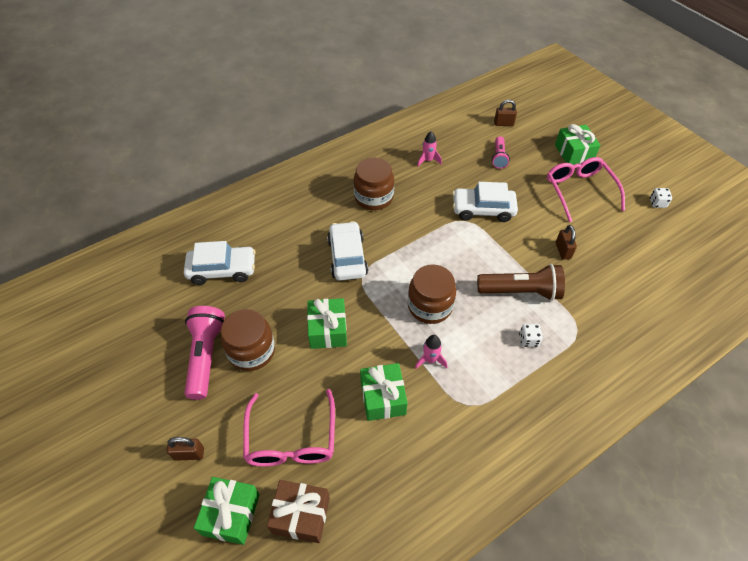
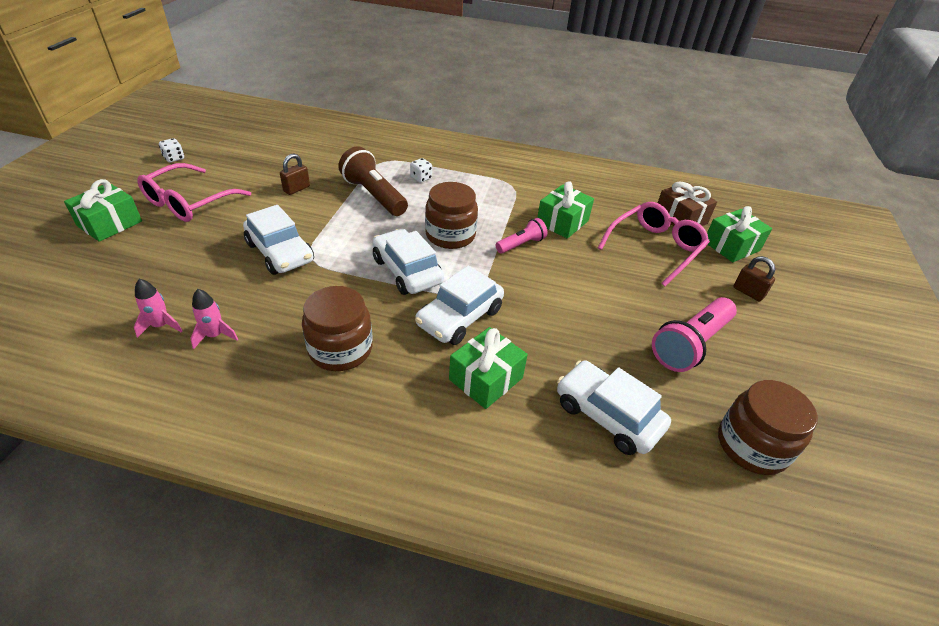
camera: 135 degrees left, 10 degrees down
brown jar [221,309,275,371] -> brown jar moved to [718,380,818,475]
green gift [307,298,347,349] -> green gift moved to [449,327,528,409]
pink rocket [415,335,447,369] -> pink rocket moved to [134,279,183,338]
pink flashlight [492,136,510,169] -> pink flashlight moved to [495,218,547,253]
brown padlock [494,100,517,126] -> none
none -> white car [373,229,444,295]

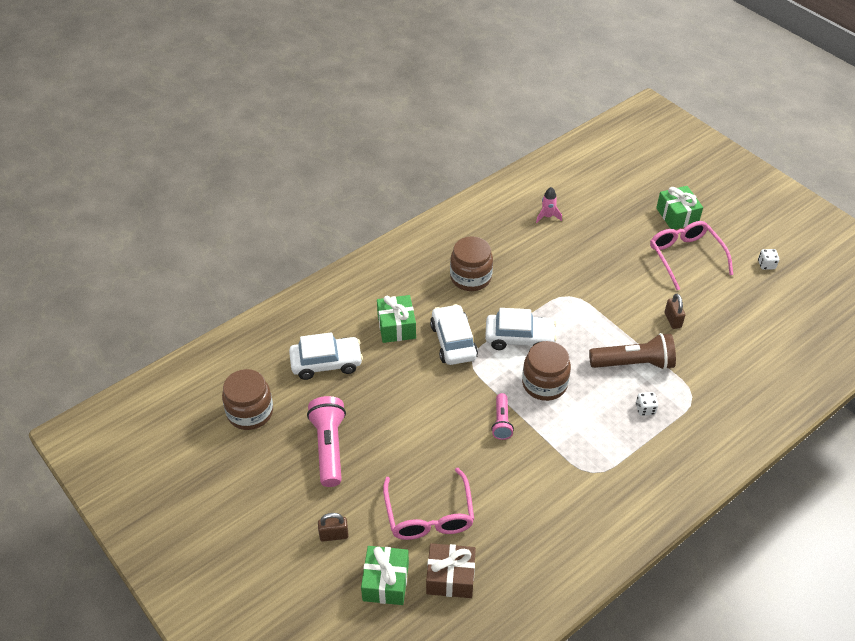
camera: 130 degrees right, 5 degrees up
pink rocket [190,289,238,349] -> none
white car [243,205,314,275] -> none
green gift [537,181,594,239] -> none

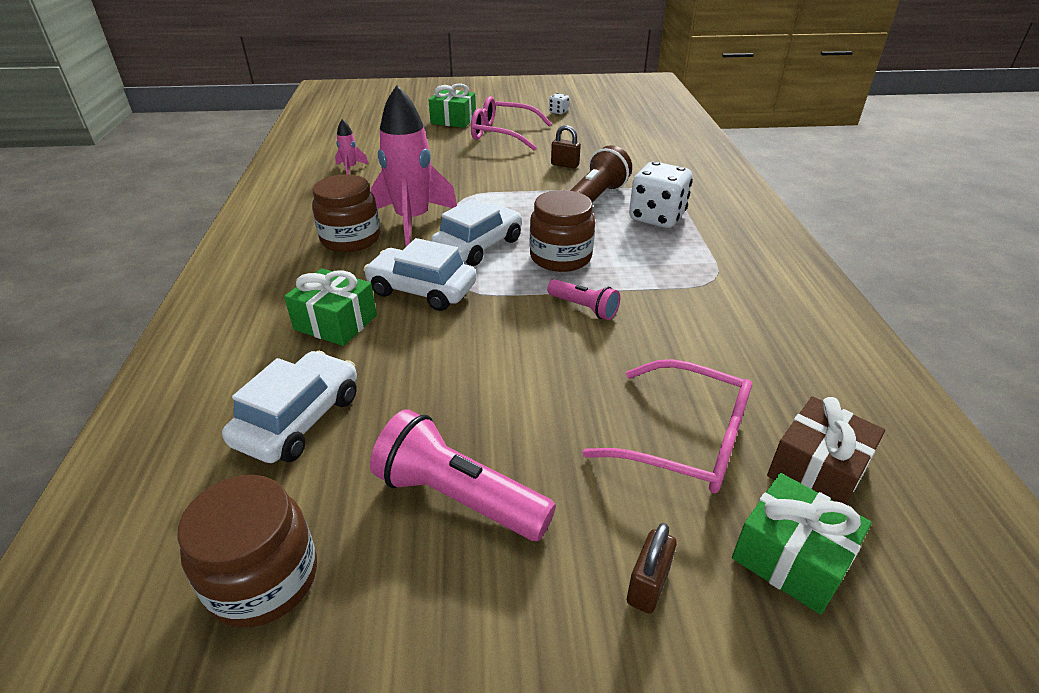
camera: 55 degrees left, 10 degrees down
white dice [636,392,658,416] -> white dice [629,162,693,228], size x2.20
none -> pink rocket [371,85,457,246]

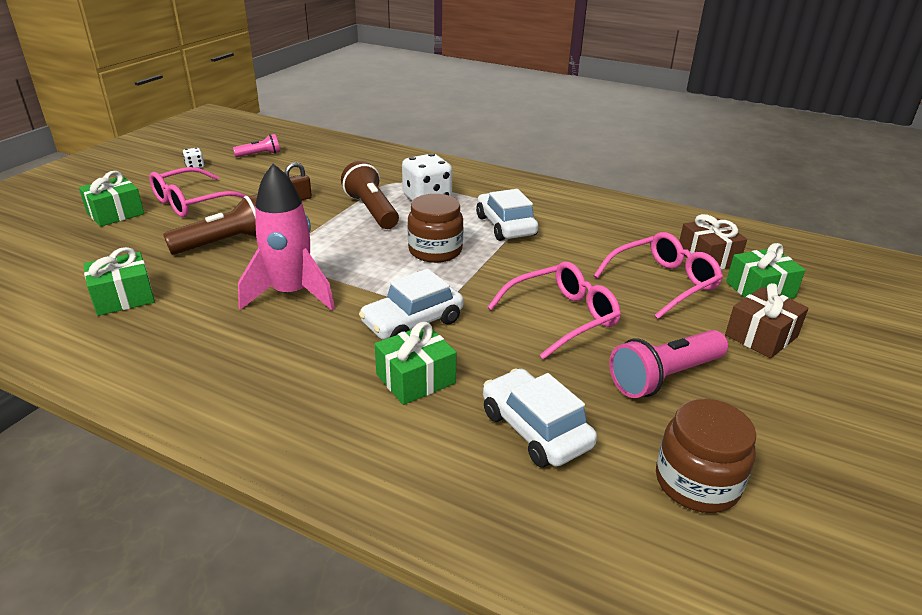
camera: 60 degrees left, 5 degrees down
brown jar [312,174,380,252] -> none
pink rocket [335,119,369,174] -> green gift [84,247,155,316]
white car [431,199,522,266] -> white car moved to [476,189,538,241]
pink flashlight [547,279,620,320] -> pink flashlight moved to [233,134,280,157]
brown padlock [627,523,677,614] -> brown gift [725,283,809,358]
none -> brown flashlight [163,194,258,255]
none -> pink glasses [487,262,621,360]

